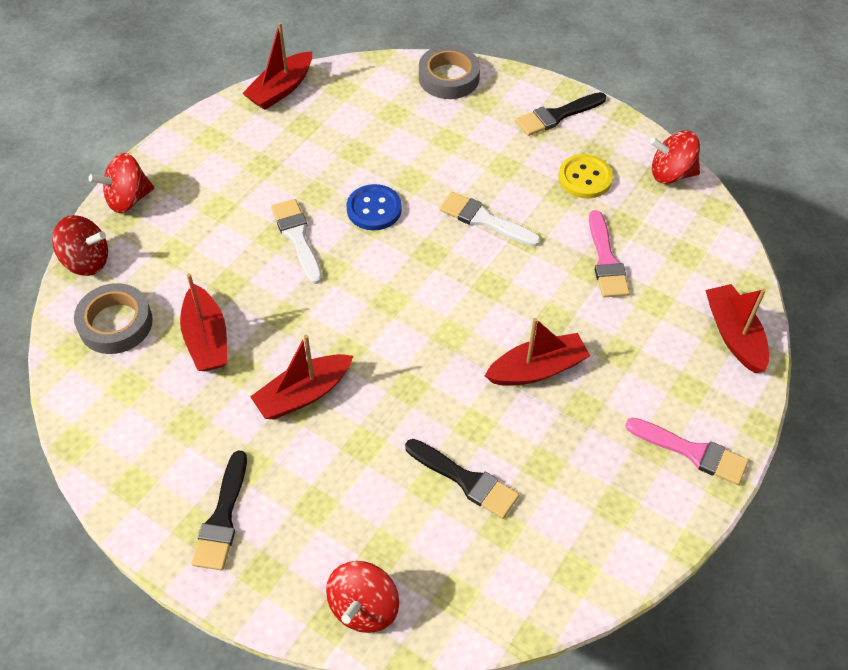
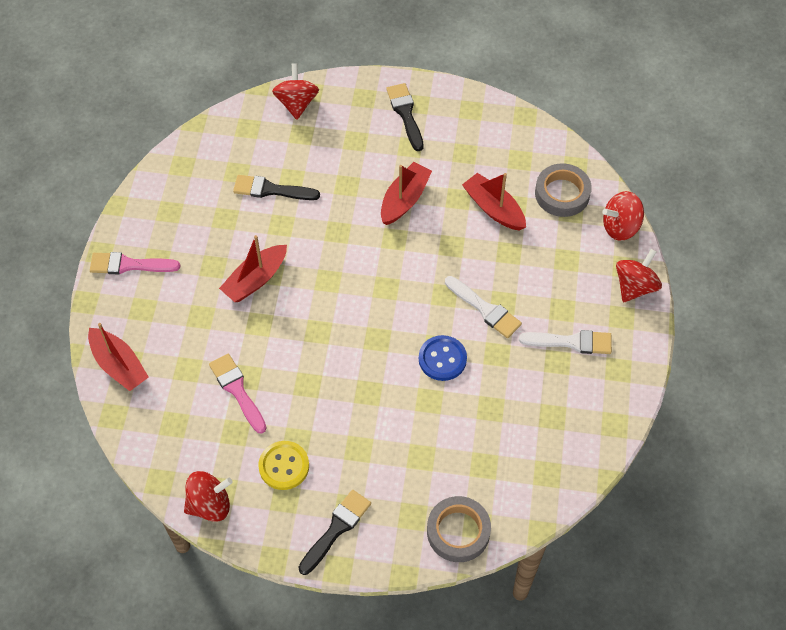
camera: 155 degrees right, 5 degrees up
red boat [242,22,312,110] -> none
white brush [439,192,541,247] -> white brush moved to [519,330,612,354]

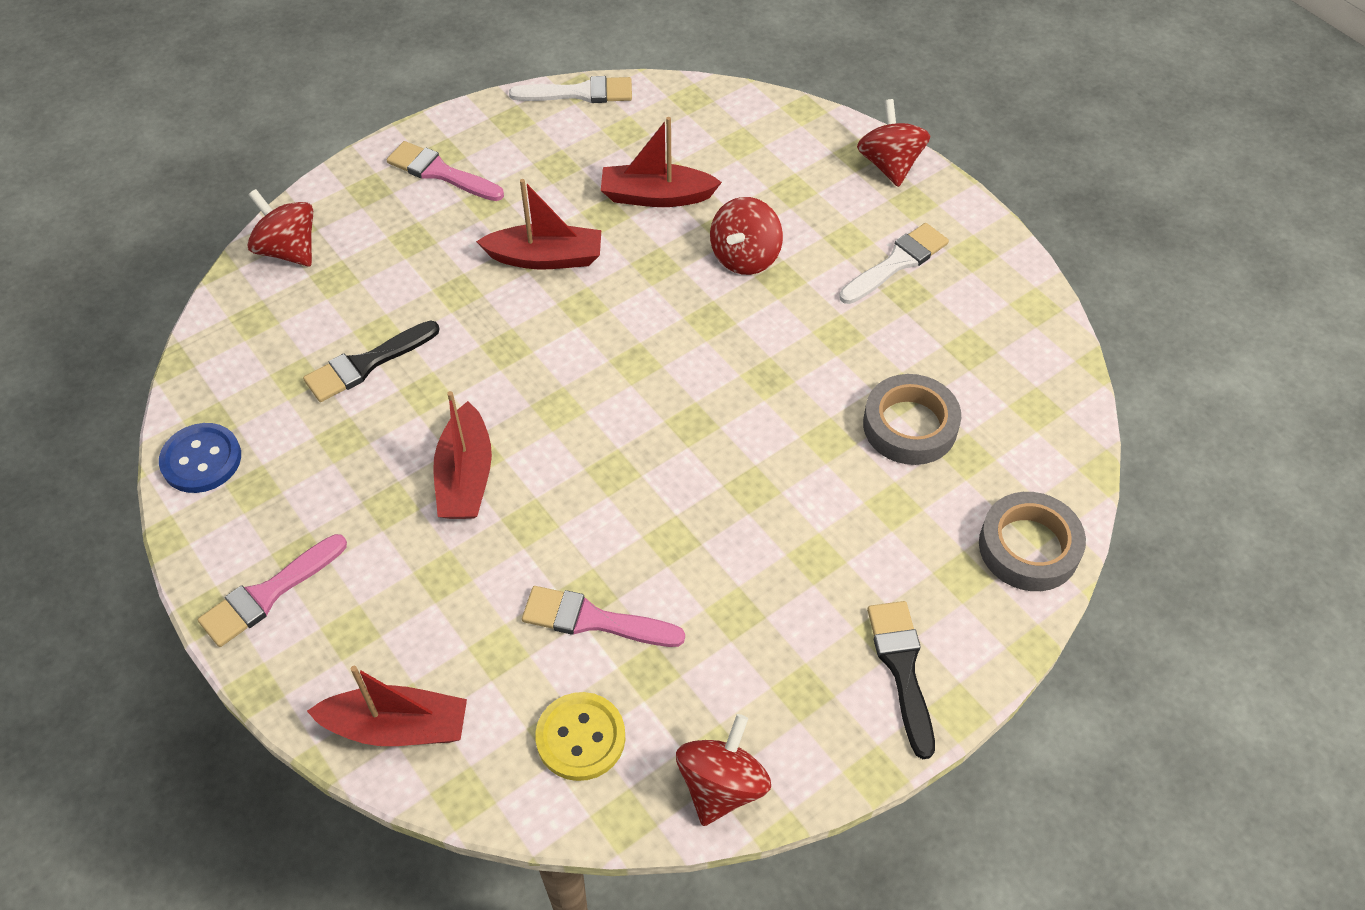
camera: 45 degrees left, 5 degrees down
yellow button [258,441,309,490] -> yellow button moved to [535,692,625,781]
red boat [381,162,432,225] -> red boat turned 105 degrees clockwise [476,179,601,269]
black brush [386,83,424,151] -> pink brush [387,141,504,201]
blue button [419,335,467,381] -> blue button moved to [159,423,241,493]
white brush [445,276,522,338] -> white brush moved to [509,76,632,103]
grey tape [535,163,592,217] -> grey tape moved to [863,374,961,465]
red spinning top [602,191,644,241] -> red spinning top moved to [710,197,783,275]

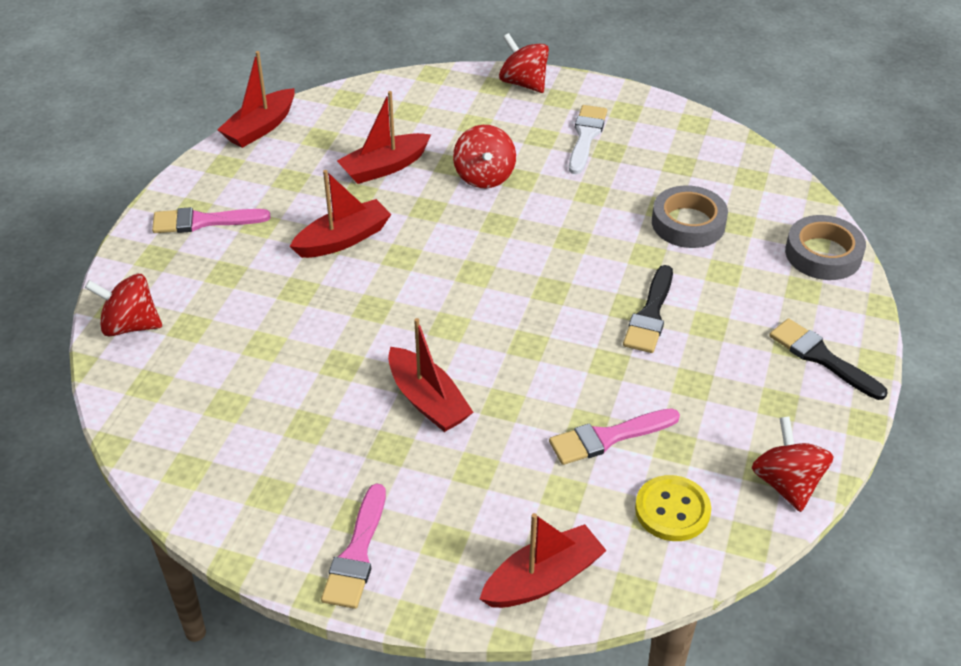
camera: 35 degrees left, 10 degrees down
blue button [159,423,241,493] -> none
black brush [303,320,439,402] -> black brush moved to [623,265,673,353]
white brush [509,76,632,103] -> red boat [217,51,295,148]

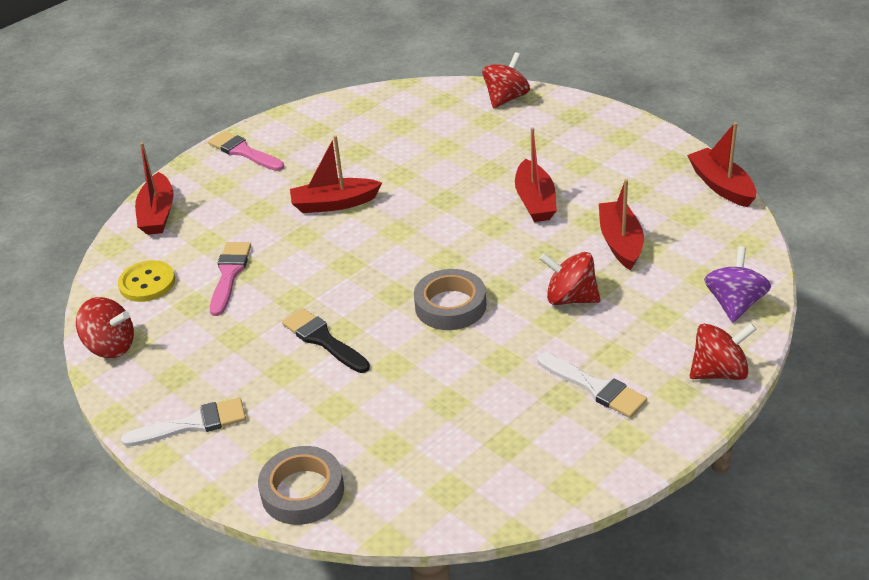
camera: 120 degrees right, 5 degrees down
pink brush [152,207,270,233] -> none
grey tape [652,185,728,248] -> grey tape moved to [414,269,487,330]
black brush [769,318,888,400] -> white brush [121,398,246,447]
none -> purple spinning top [704,246,771,322]

